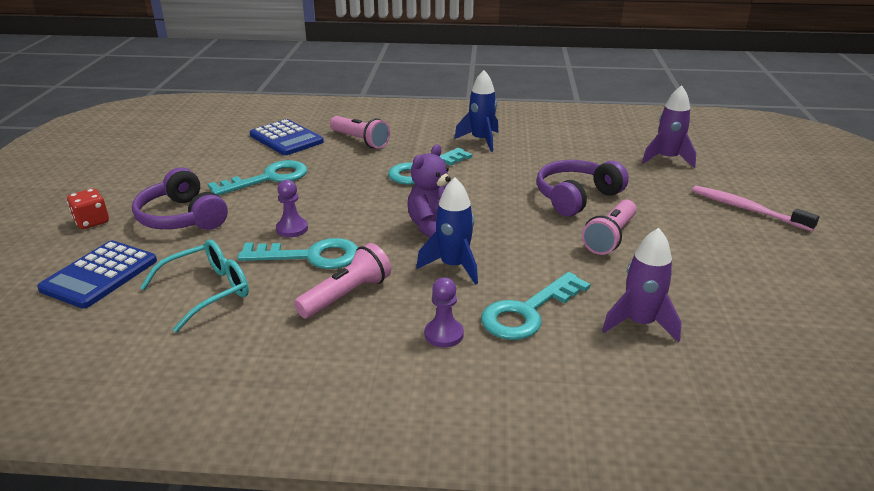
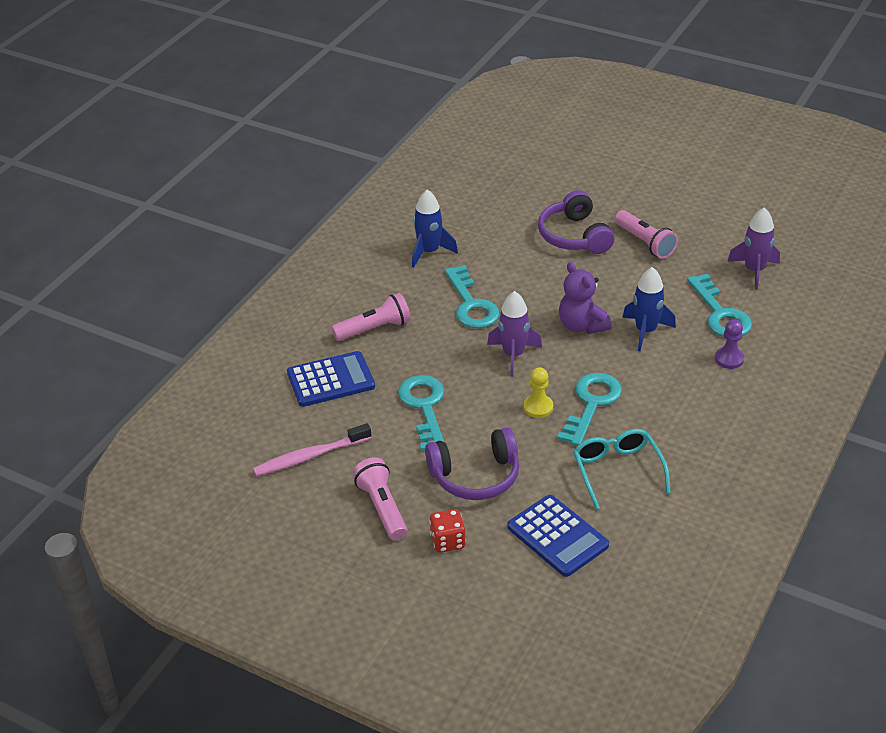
camera: 65 degrees left, 10 degrees up
purple pawn [276,180,308,237] -> yellow pawn [524,367,553,418]
pink flashlight [294,243,391,319] -> pink flashlight moved to [353,457,407,541]
purple rocket [642,85,696,168] -> purple rocket moved to [487,291,542,377]
pink toothbrush [692,185,819,232] -> pink toothbrush moved to [253,423,371,476]

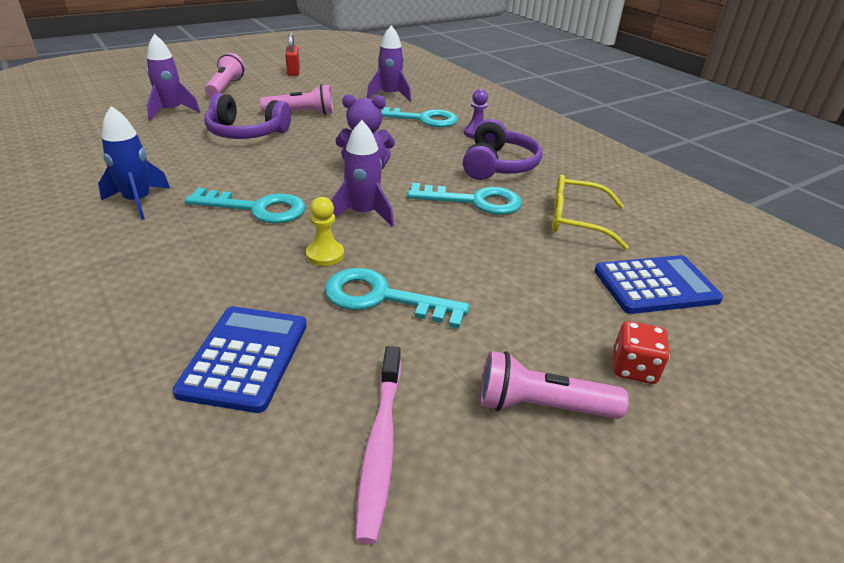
camera: 65 degrees left, 5 degrees down
pink flashlight [331,293,411,341] -> pink flashlight moved to [205,53,245,97]
purple headphones [425,427,519,500] -> purple headphones moved to [463,119,542,180]
yellow pawn [524,367,553,418] -> yellow pawn moved to [306,197,344,266]
turquoise key [557,373,622,446] -> turquoise key turned 135 degrees clockwise [407,183,522,215]
turquoise glasses [573,429,671,509] -> yellow glasses [552,174,628,250]
blue rocket [622,267,676,351] -> none
none -> purple rocket [147,34,200,121]
none -> red padlock [285,33,300,76]

